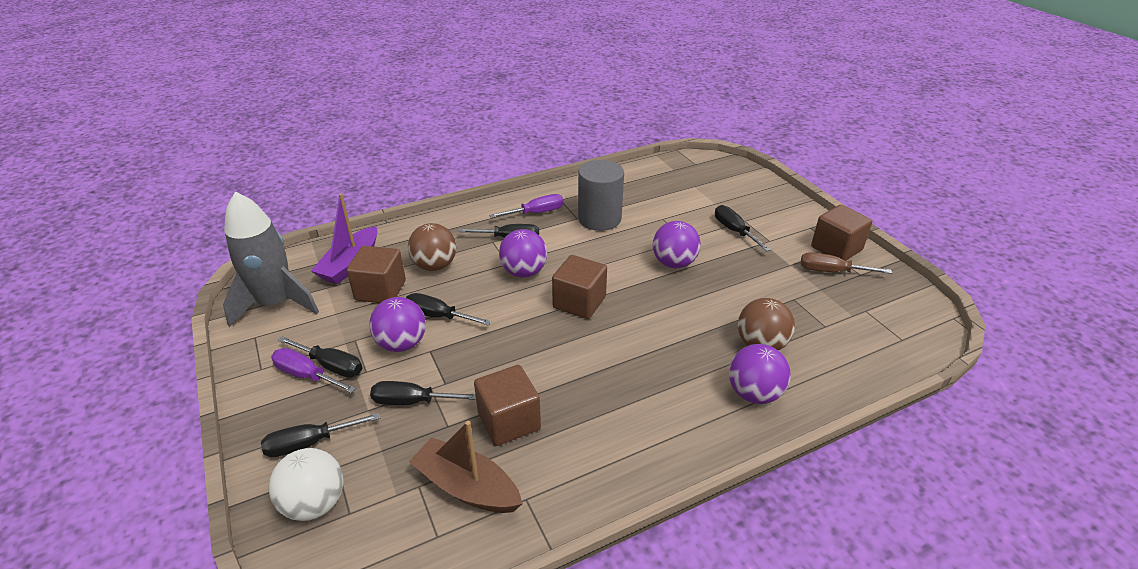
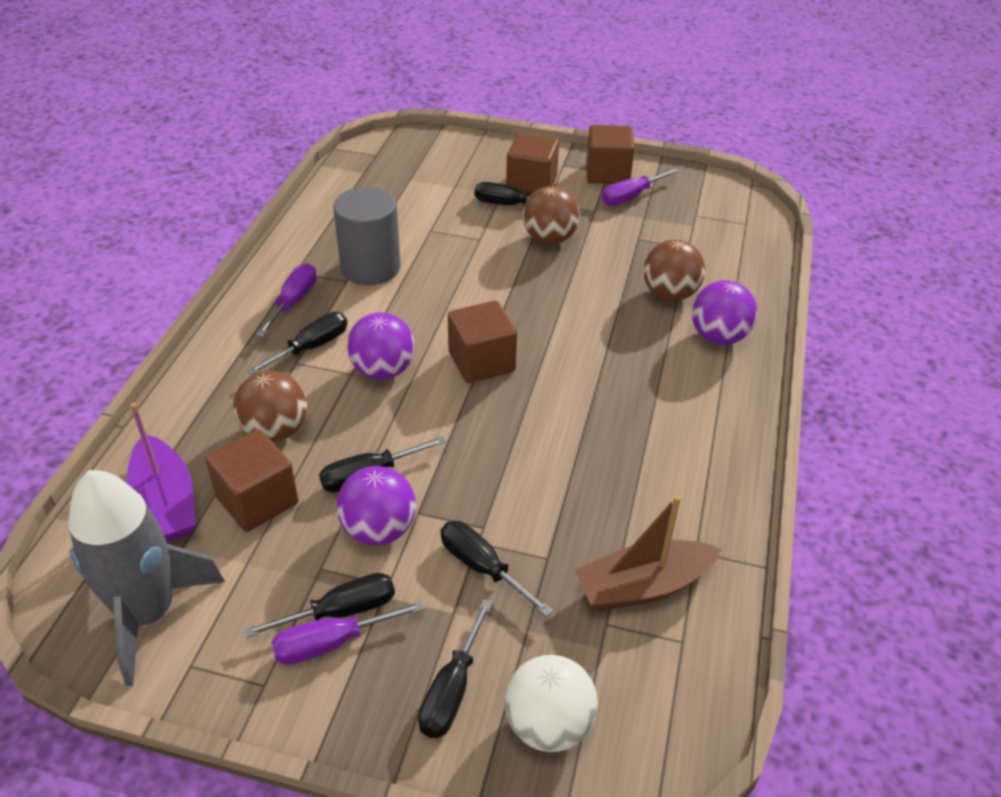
camera: 50 degrees left, 5 degrees up
black screwdriver [370,381,476,405] -> black screwdriver turned 90 degrees clockwise [440,521,553,617]
brown cube [474,365,541,446] -> brown cube moved to [506,133,559,195]
purple ball [653,221,701,268] -> none
brown screwdriver [801,252,892,274] -> purple screwdriver [602,168,679,206]
none -> brown ball [523,186,580,244]

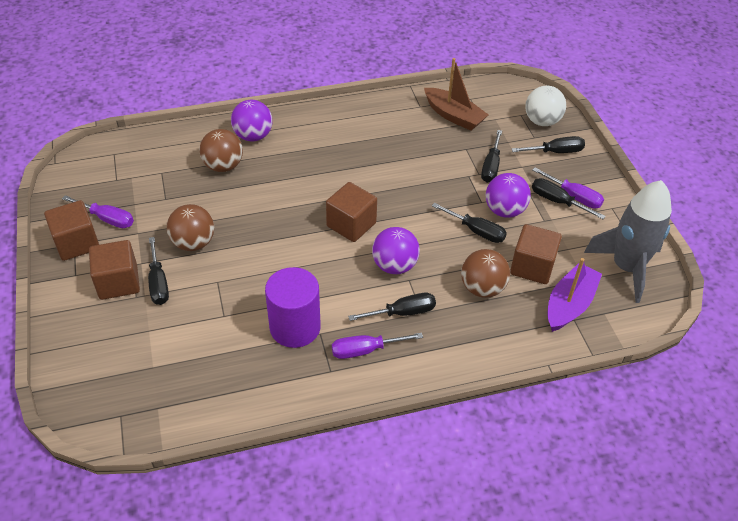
camera: 120 degrees left, 5 degrees up
black screwdriver [246,312,347,375] -> black screwdriver turned 150 degrees clockwise [348,293,436,321]
grey cylinder [333,187,401,285] -> purple cylinder [265,267,321,348]

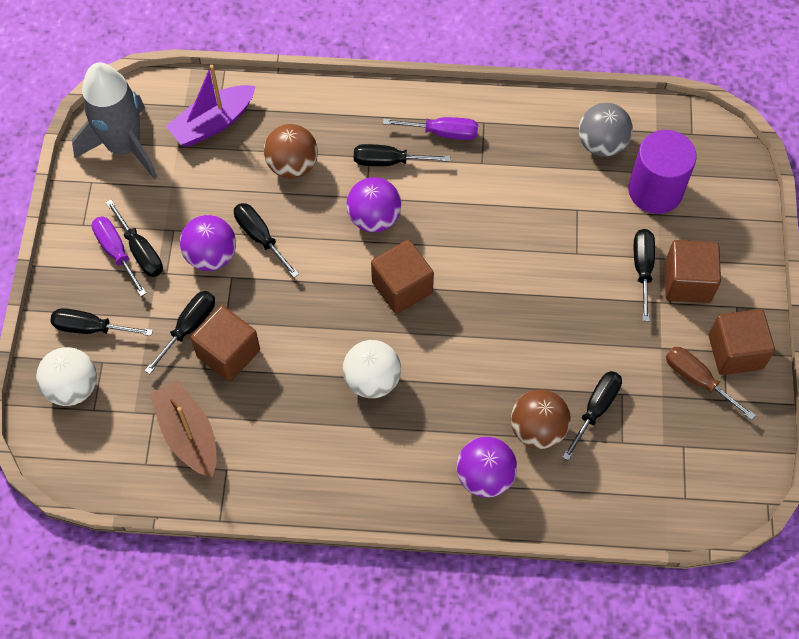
camera: 160 degrees left, 15 degrees up
purple screwdriver [62,195,134,228] -> brown screwdriver [666,347,756,420]
brown ball [167,204,214,251] -> none
purple cylinder [265,267,321,348] -> purple cylinder moved to [628,130,697,214]
brown cube [510,224,562,284] -> brown cube moved to [191,305,260,381]
none -> white ball [343,340,401,398]
none -> black screwdriver [562,371,622,461]
none -> grey ball [579,103,633,157]

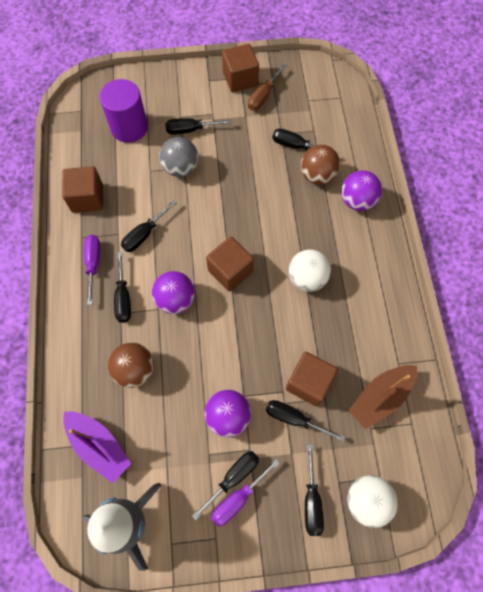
camera: 100 degrees left, 5 degrees up
black screwdriver [234,203,299,278] -> black screwdriver moved to [121,200,177,252]
grey ball [579,103,633,157] -> grey ball moved to [159,137,198,177]
brown cube [665,240,721,303] -> brown cube moved to [62,166,103,213]

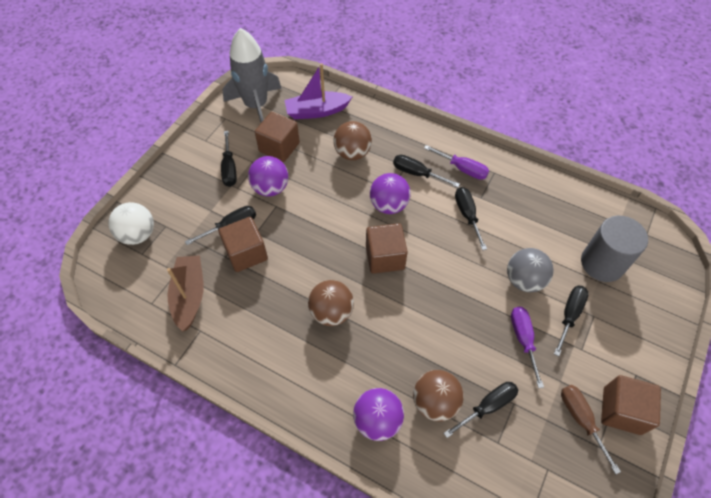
camera: 125 degrees right, 10 degrees down
brown cube [62,166,103,213] -> brown cube moved to [255,112,300,162]
purple cylinder [100,79,148,143] -> grey cylinder [581,216,648,282]
purple screwdriver [211,459,280,527] -> purple screwdriver moved to [511,307,544,388]
white ball [288,249,331,292] -> brown ball [308,280,354,326]
black screwdriver [305,444,324,536] -> none

